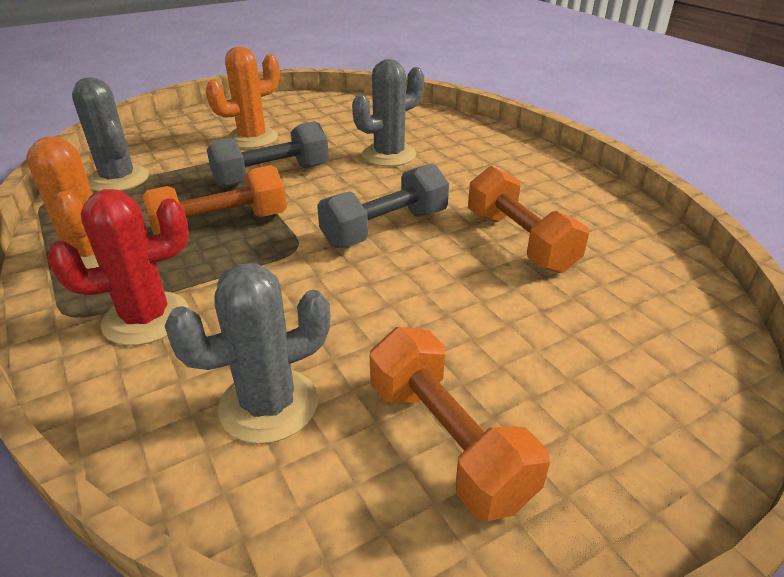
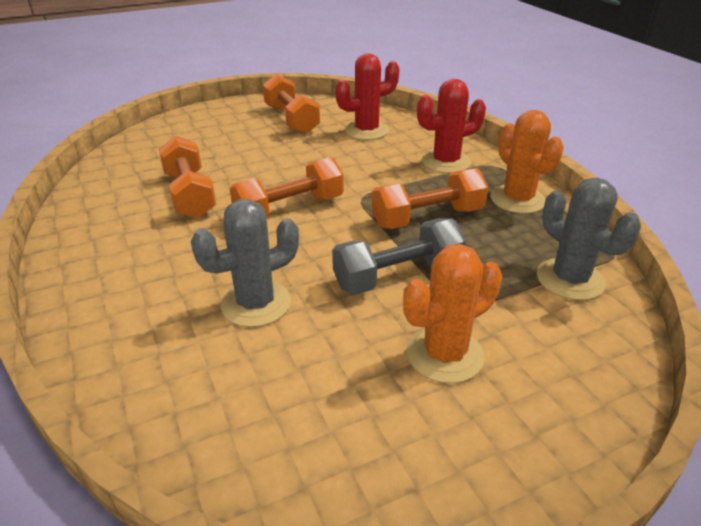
camera: 175 degrees left, 0 degrees up
grey cactus [164,264,330,444] -> red cactus [335,54,400,140]
grey dumbbell [317,163,449,248] -> orange dumbbell [230,157,344,218]

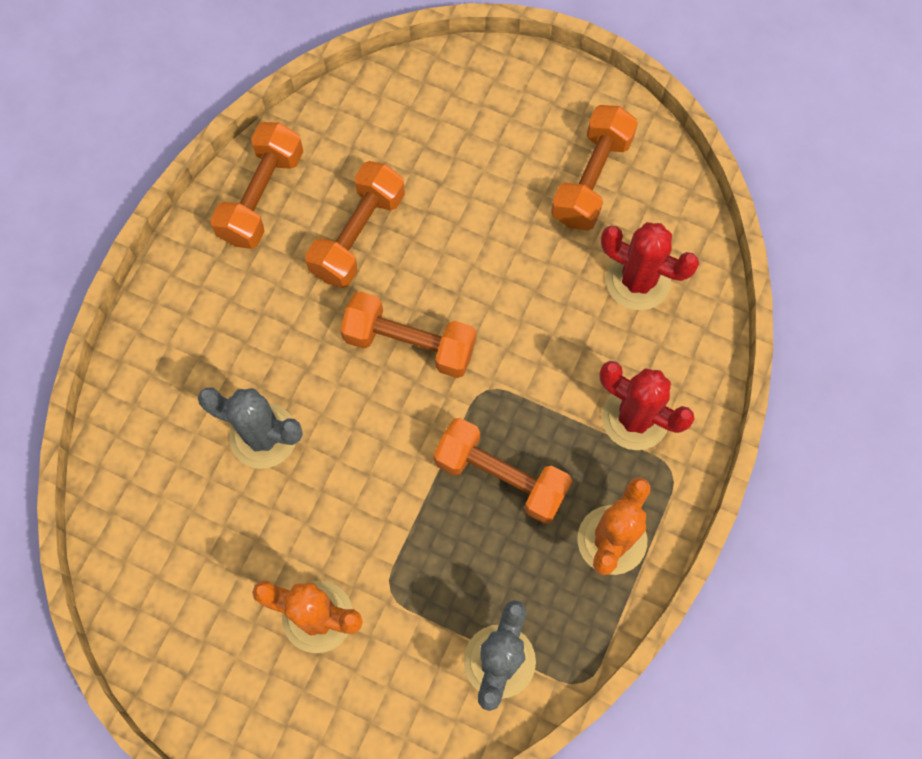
camera: 50 degrees right, 35 degrees up
grey dumbbell [332,218,466,295] -> none
none -> orange dumbbell [210,122,303,249]

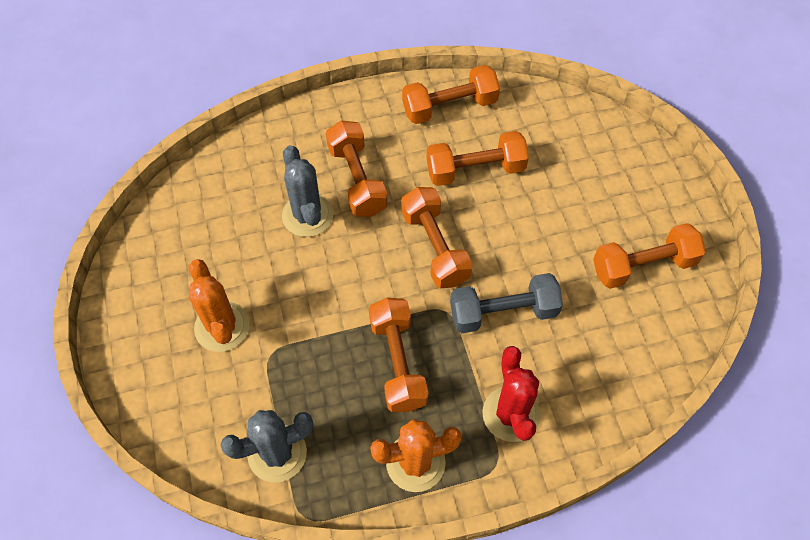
camera: 50 degrees right, 10 degrees down
red cactus [601,222,699,310] -> none
none -> orange dumbbell [326,120,388,217]
none -> grey dumbbell [450,273,563,333]

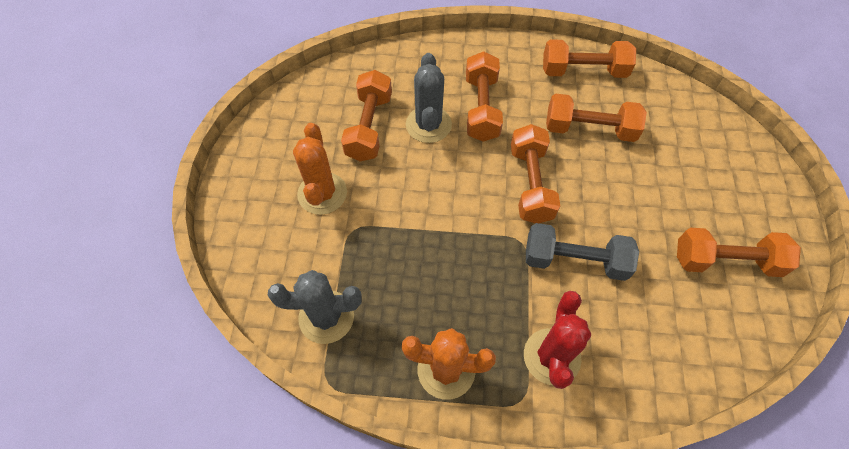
camera: 20 degrees right, 0 degrees up
orange dumbbell [369,298,429,412] -> orange dumbbell moved to [341,70,392,162]

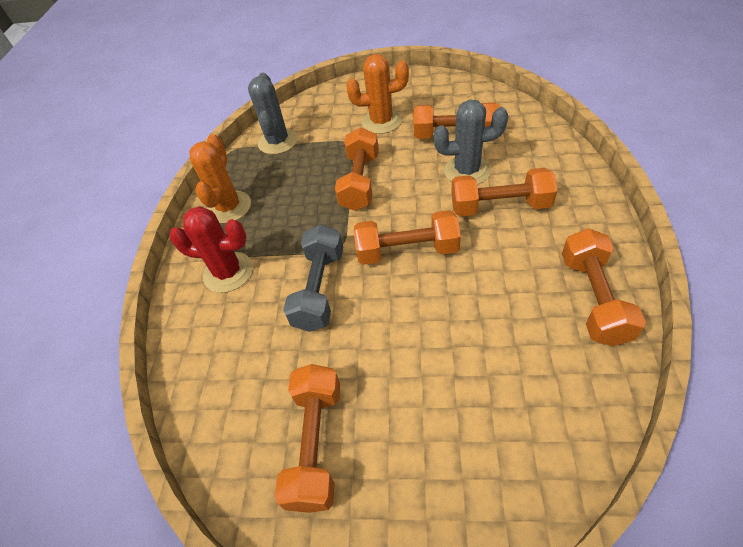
camera: 95 degrees right, 10 degrees down
orange dumbbell [546,94,647,142] -> orange dumbbell moved to [335,127,379,211]

